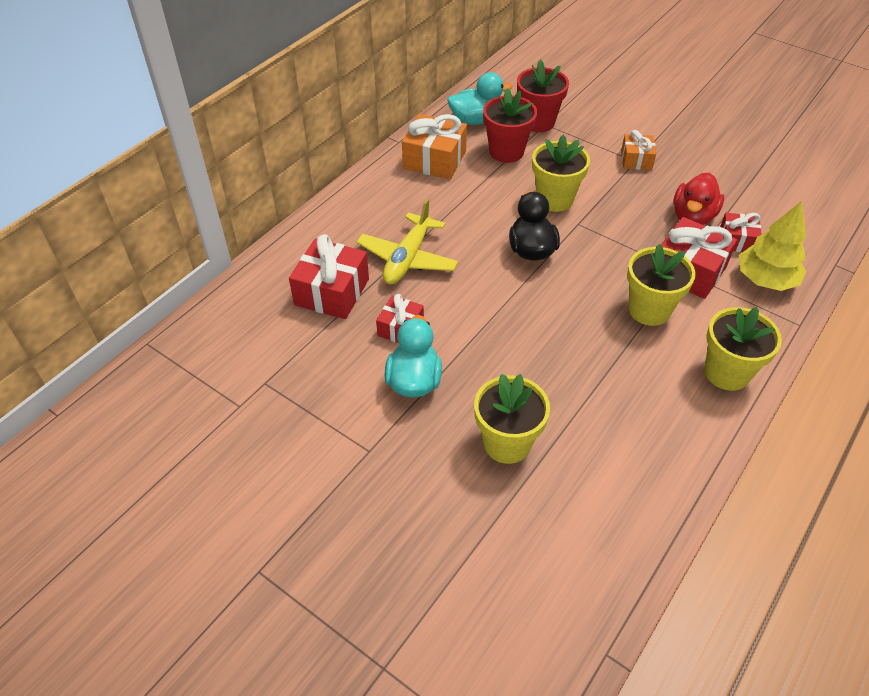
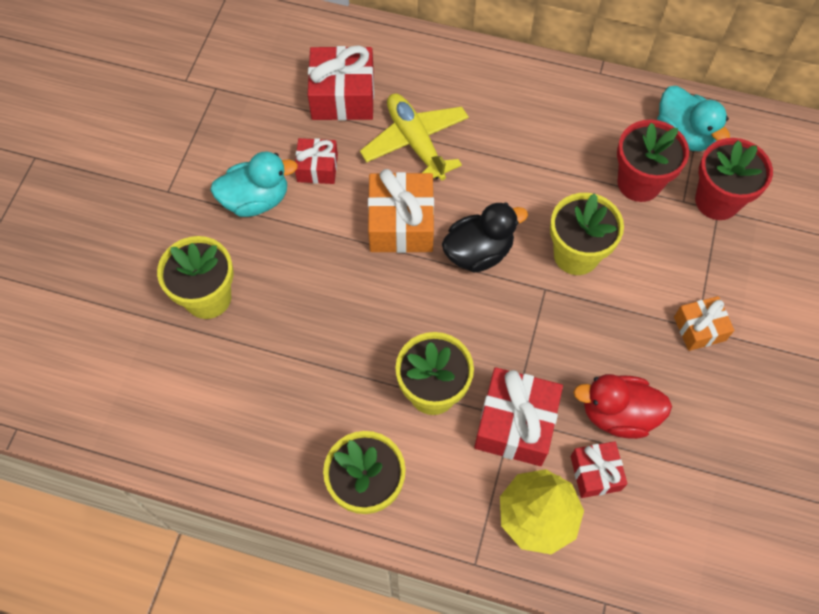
camera: 70 degrees right, 15 degrees up
yellow plane [357,199,458,284] -> yellow plane turned 60 degrees clockwise [360,94,469,180]
orange gift [402,114,467,179] -> orange gift moved to [368,169,434,253]

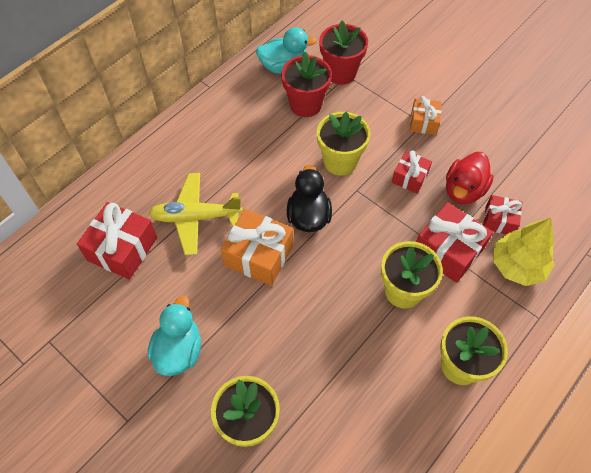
camera: 65 degrees left, 5 degrees down
red gift [295,138,338,184] -> red gift moved to [392,151,432,194]

